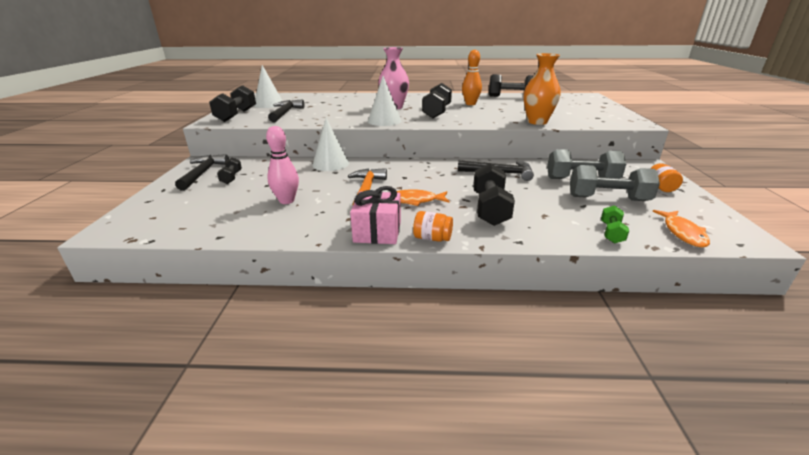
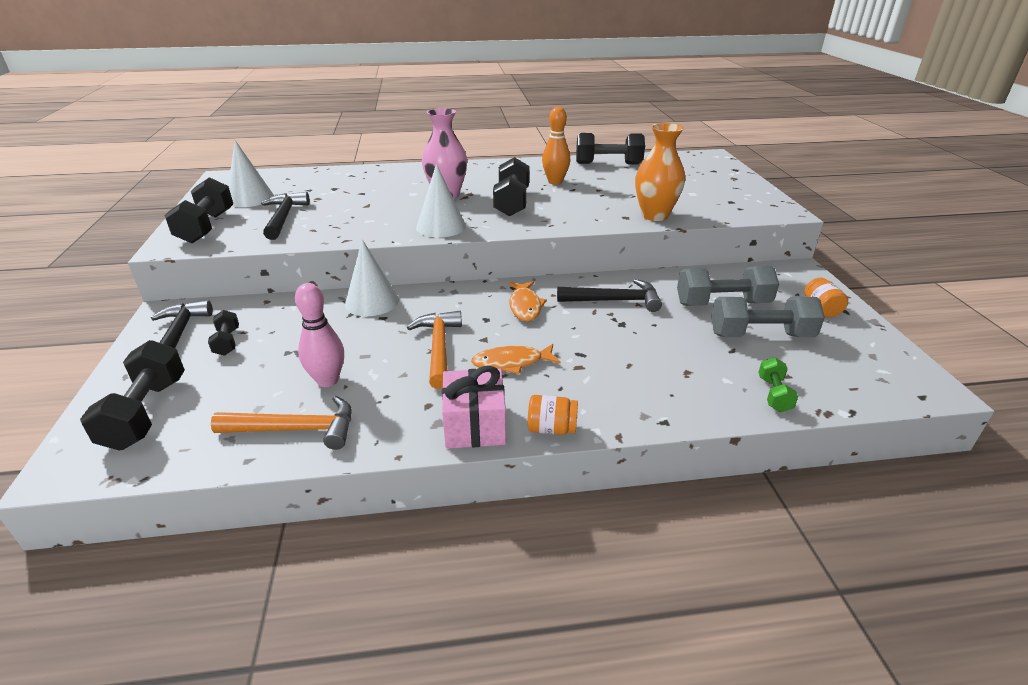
camera: 10 degrees left, 5 degrees up
black dumbbell [473,163,515,226] -> black dumbbell moved to [80,340,185,451]
orange fish [652,210,710,248] -> orange fish moved to [508,281,547,321]
none -> orange hammer [211,396,352,450]

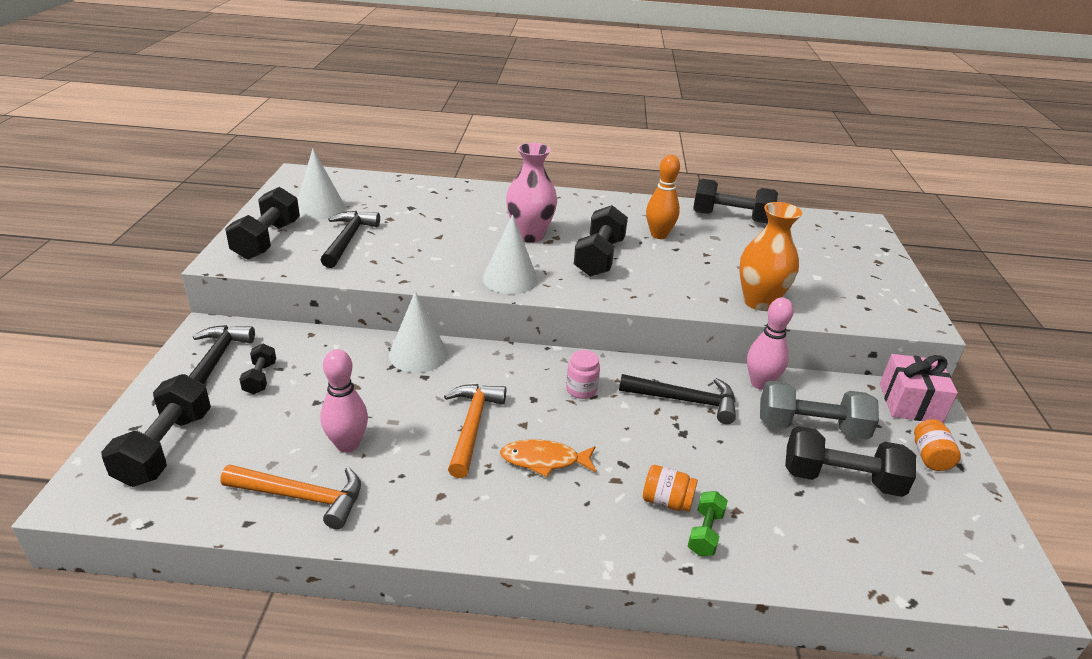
camera: 10 degrees right, 0 degrees up
pink gift [442,366,506,449] -> pink gift moved to [880,354,958,423]
orange fish [508,281,547,321] -> pink jar [566,350,600,399]
orange jar [527,395,578,435] -> orange jar moved to [643,465,698,512]
grey dumbbell [711,297,825,337] -> black dumbbell [785,426,916,497]
green dumbbell [758,357,798,412] -> green dumbbell moved to [688,491,728,556]
none -> pink bowling pin [747,297,794,390]

